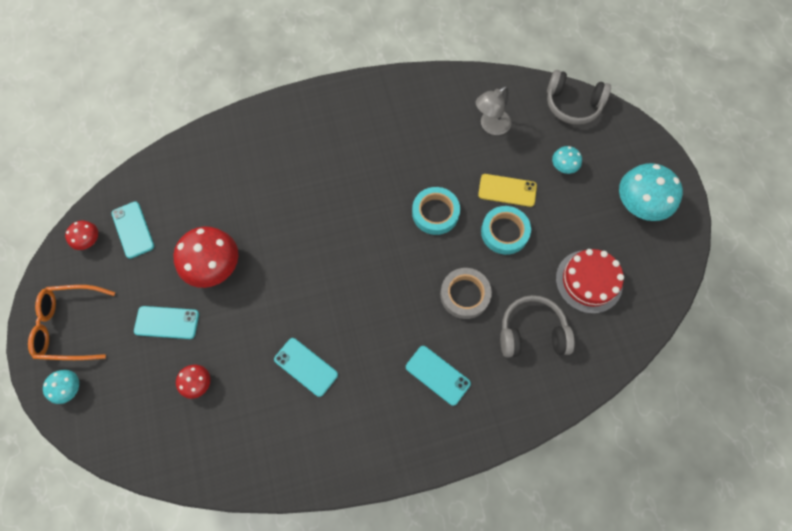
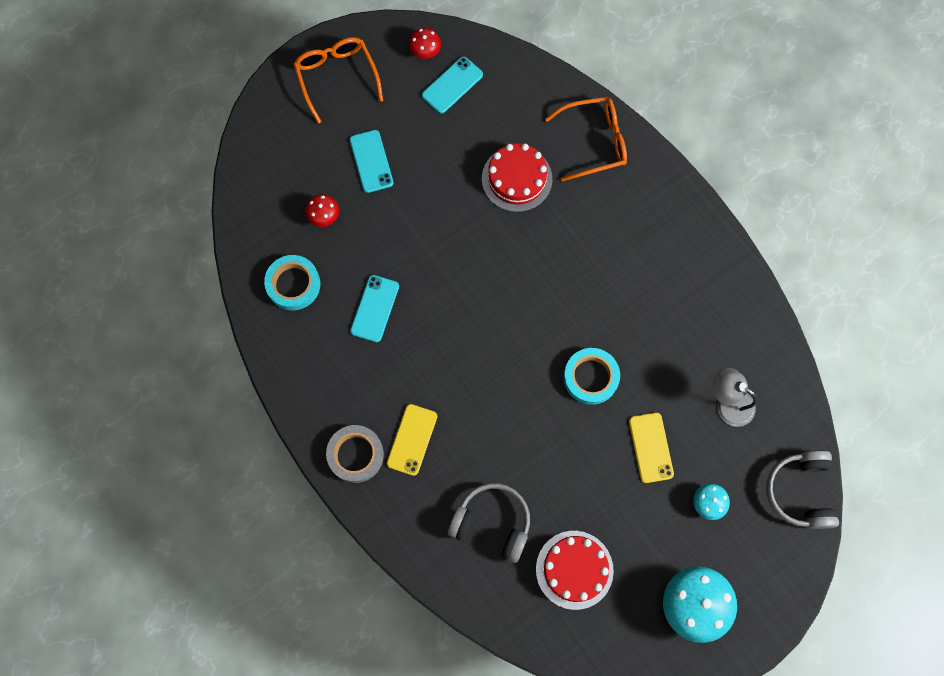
camera: 70 degrees right, 5 degrees up
turquoise mushroom [43,370,79,404] -> none
red mushroom [173,226,238,288] -> none
turquoise phone [406,346,471,406] -> yellow phone [387,404,437,476]
grey tape [440,268,492,319] -> grey tape moved to [326,425,384,483]
turquoise tape [481,206,531,255] -> turquoise tape moved to [264,255,320,310]
grey headphones [500,295,575,358] -> grey headphones turned 45 degrees counterclockwise [448,483,530,563]
none -> red cake [482,143,552,212]
none -> orange glasses [545,97,627,181]

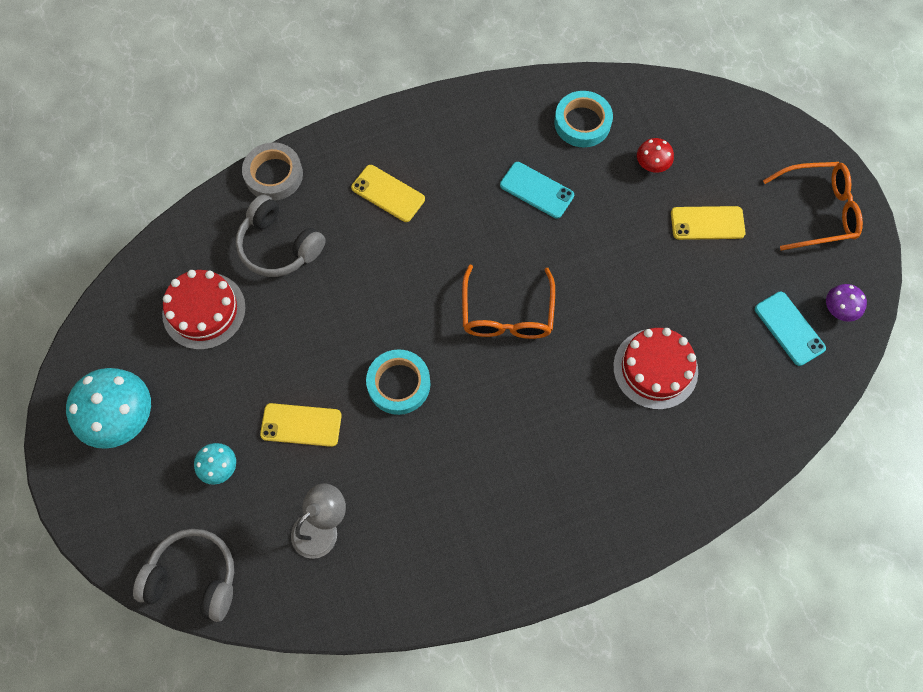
camera: 105 degrees right, 5 degrees down
grey tape [326,425,384,483] -> grey tape moved to [242,142,303,201]
turquoise phone [350,130,393,193] -> yellow phone [671,206,746,240]
red mushroom [409,28,441,59] -> purple mushroom [826,284,867,322]
grey headphones [448,483,530,563] -> grey headphones turned 90 degrees clockwise [236,195,326,277]
orange glasses [545,97,627,181] -> orange glasses moved to [462,265,555,339]

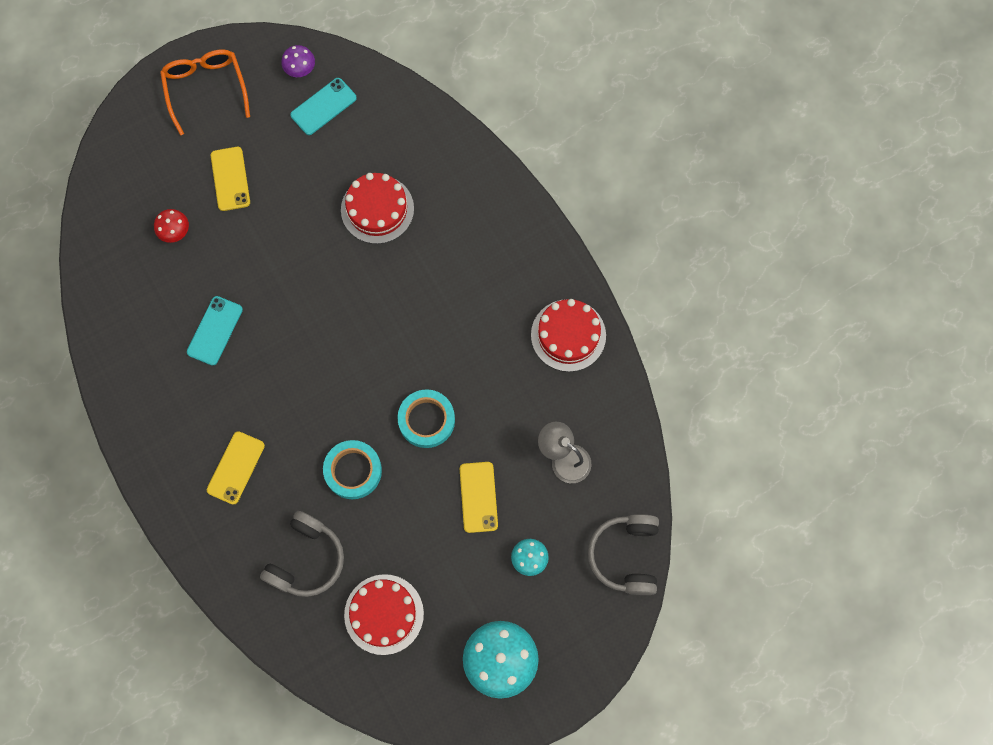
camera: 100 degrees left, 5 degrees up
grey tape [242,142,303,201] -> none
orange glasses [462,265,555,339] -> none
turquoise tape [554,91,613,148] -> turquoise tape moved to [323,440,382,499]
none -> red cake [531,299,606,372]

